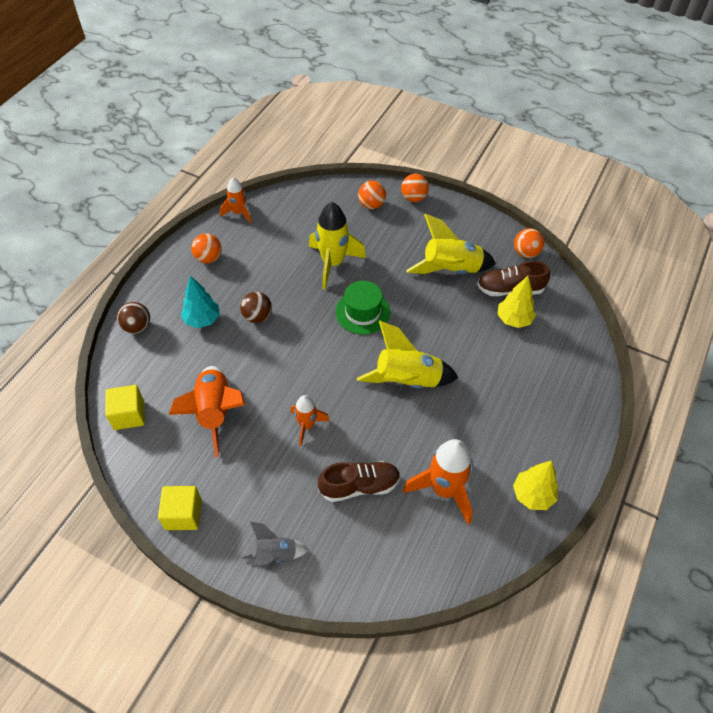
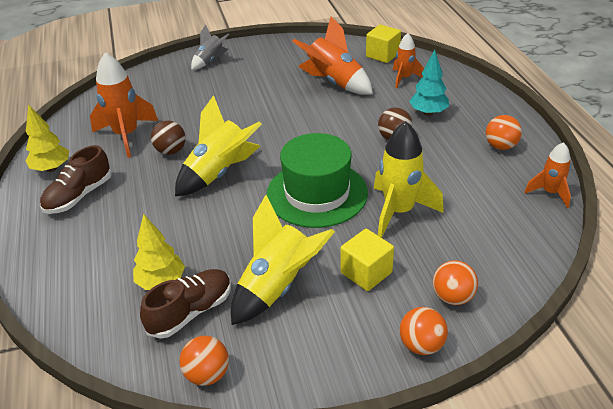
camera: 140 degrees right, 15 degrees down
brown ball [117,302,150,334] -> brown ball moved to [151,120,186,155]
yellow cube [158,486,201,530] -> yellow cube moved to [340,229,394,291]
orange rocket [291,395,329,446] -> orange rocket moved to [393,33,424,88]
brown shoe [318,461,400,502] -> brown shoe moved to [40,145,112,214]
green hat [335,281,391,334] -> green hat [267,133,368,228], size x1.54

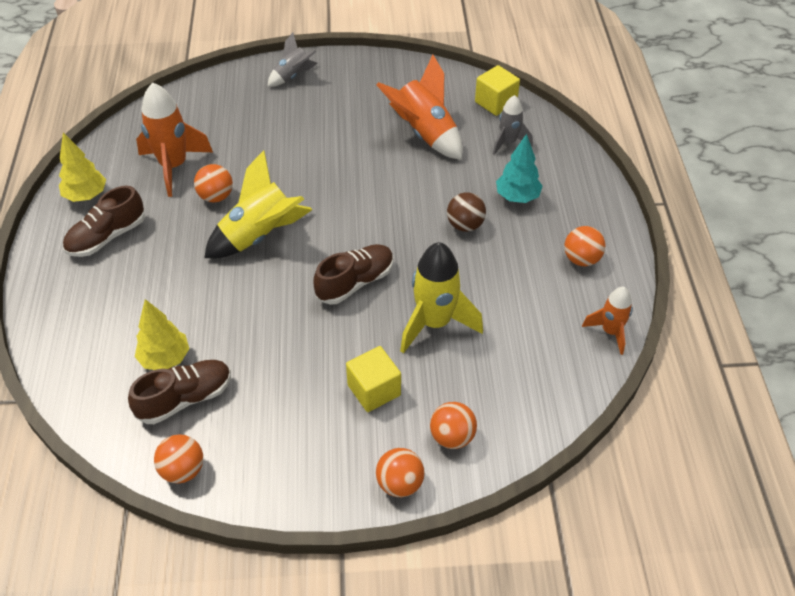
camera: 10 degrees right, 10 degrees up
brown ball [151,120,186,155] -> orange ball [194,164,233,202]
yellow rocket [231,195,335,325] -> none
green hat [267,133,368,228] -> brown shoe [314,244,394,305]
orange rocket [393,33,424,88] -> grey rocket [493,95,533,155]

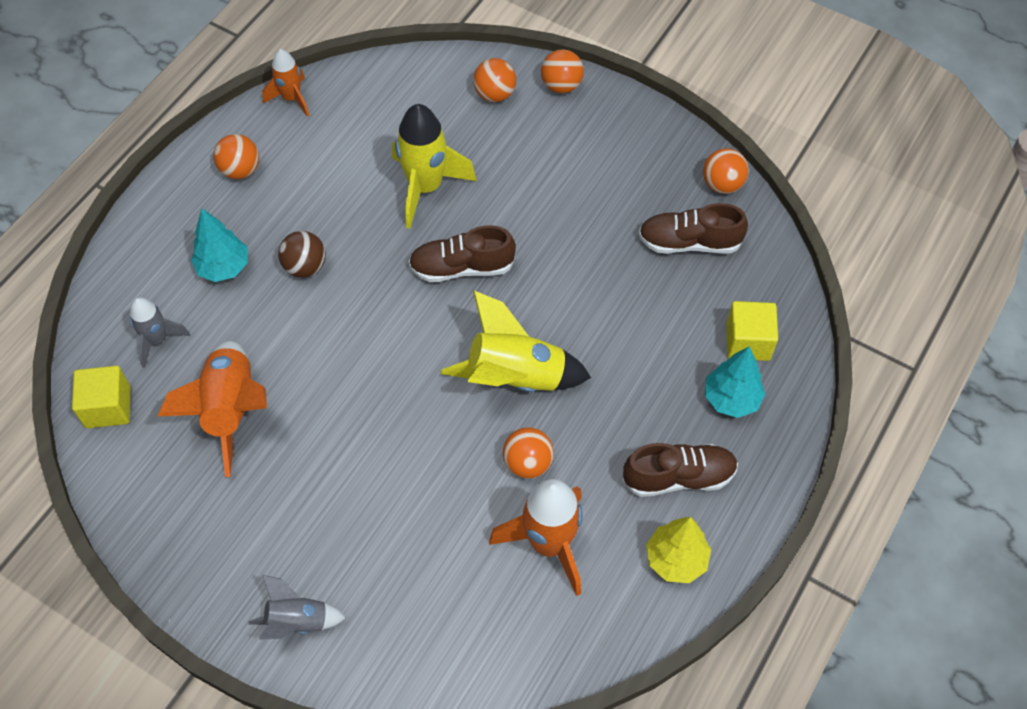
camera: 145 degrees left, 10 degrees up
yellow tree [135,299,189,370] -> none
yellow cube [346,346,401,412] -> yellow cube moved to [726,301,778,361]
none -> turquoise tree [705,346,766,418]

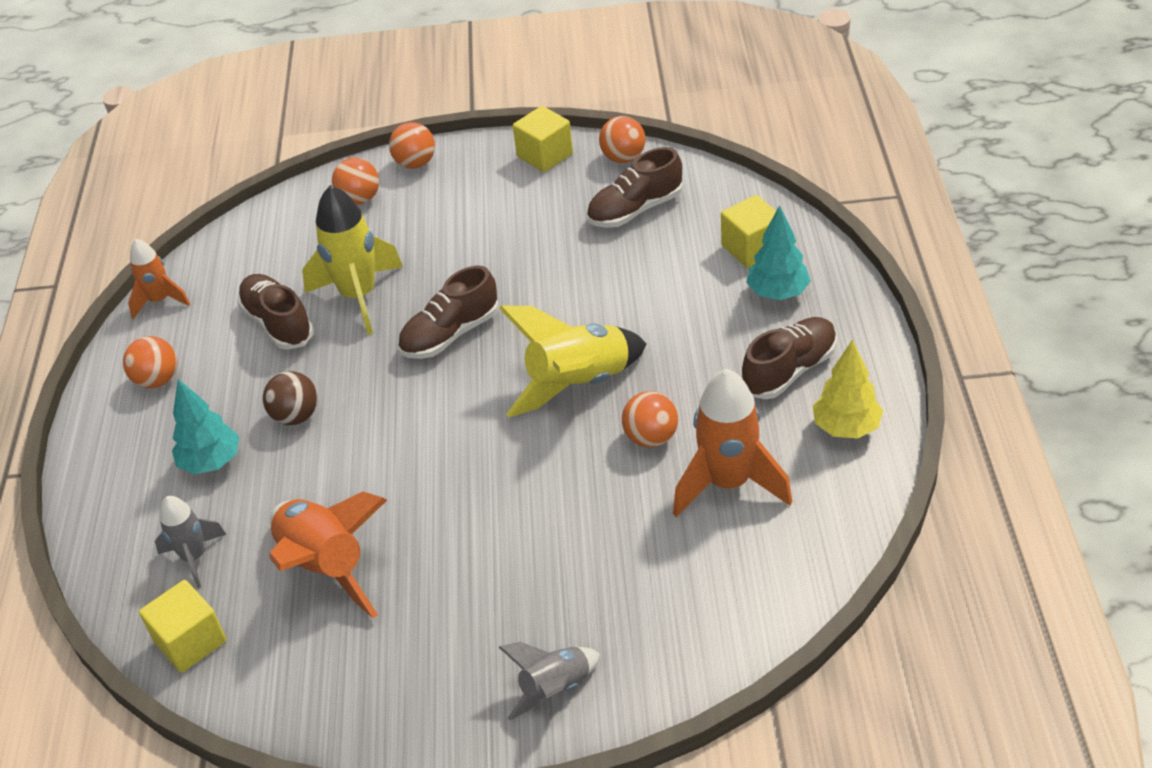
camera: 30 degrees left, 15 degrees down
none -> brown shoe [237,274,314,350]
none -> yellow cube [513,106,573,172]

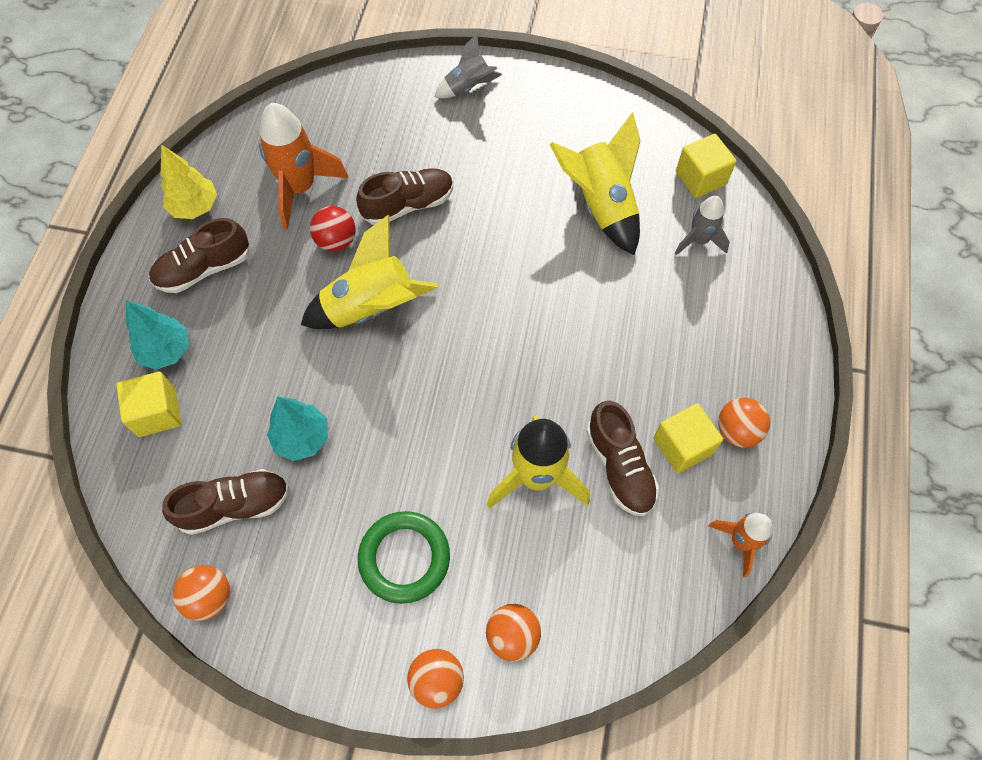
camera: 170 degrees left, 20 degrees up
turquoise tree [172,379,239,474] -> turquoise tree moved to [267,396,328,461]
brown ball [263,371,318,425] -> none
orange rocket [269,492,387,618] -> yellow rocket [549,112,640,255]
brown shoe [398,265,499,359] -> brown shoe moved to [356,168,453,225]
yellow cube [513,106,573,172] -> yellow cube moved to [653,403,723,474]
orange ball [622,391,678,448] -> red ball [310,206,356,252]
none -> green ring [358,511,450,604]

